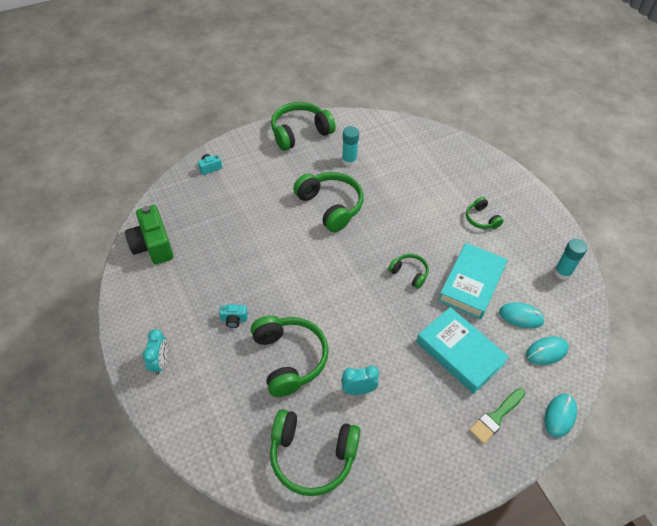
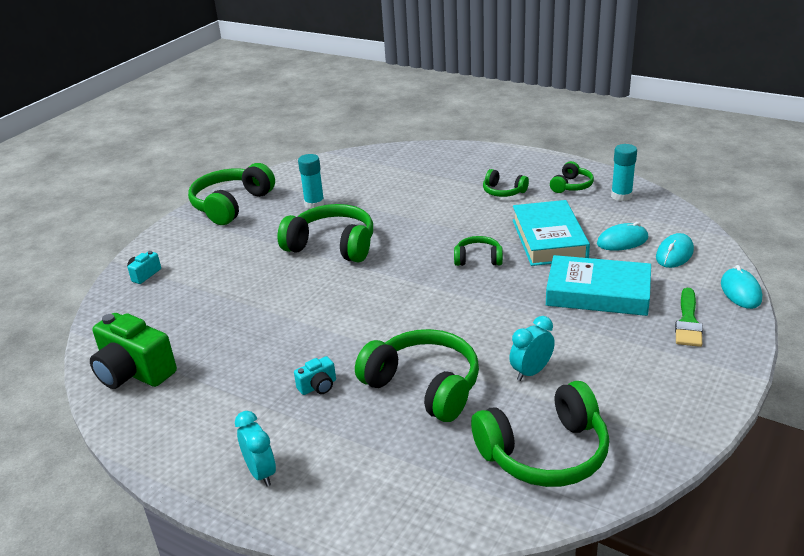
camera: 30 degrees left, 20 degrees down
none -> green headphones [550,161,594,193]

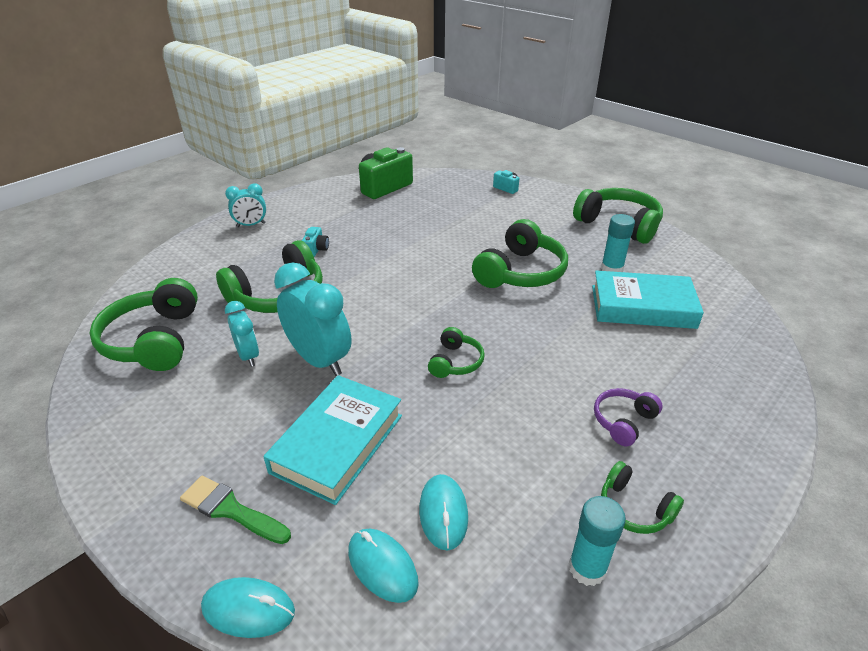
camera: 100 degrees right, 5 degrees up
turquoise camera [294,356,336,395] -> turquoise camera turned 150 degrees counterclockwise [302,227,329,257]
green headphones [483,169,529,197] -> purple headphones [594,388,662,446]
turquoise book [513,200,590,266] -> turquoise book moved to [592,270,704,329]
none -> turquoise clock [274,262,352,376]

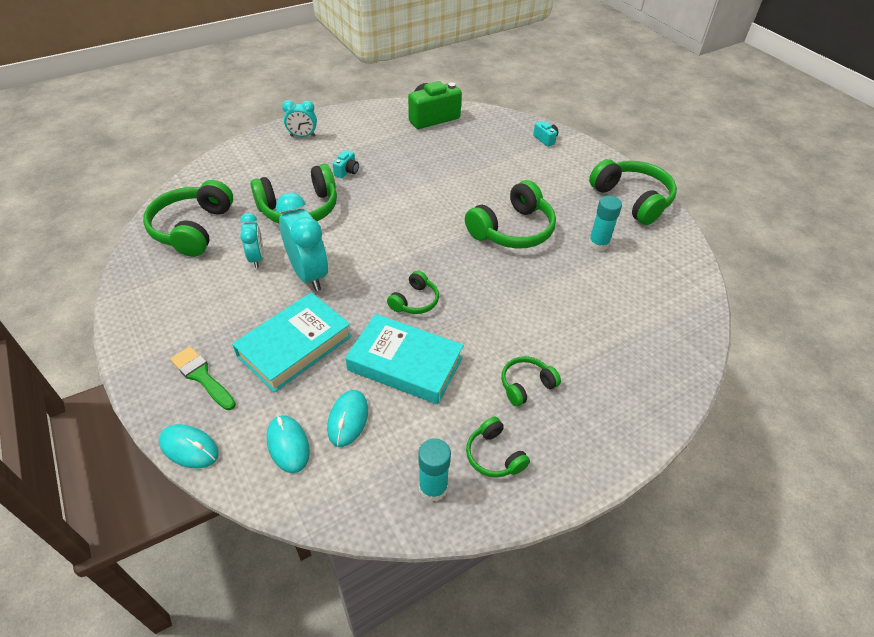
camera: 15 degrees right, 10 degrees up
turquoise book [592,270,704,329] -> turquoise book moved to [345,314,464,404]
purple headphones [594,388,662,446] -> green headphones [501,356,561,406]

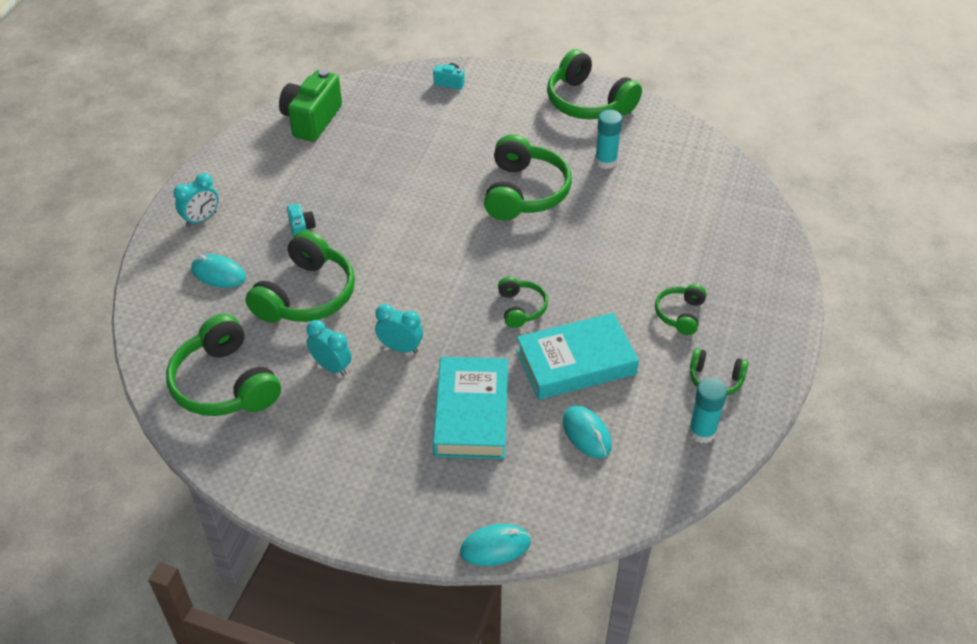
camera: 40 degrees left, 0 degrees up
green brush [170,346,236,410] -> none
turquoise mouse [267,415,310,473] -> turquoise mouse moved to [191,254,246,288]
turquoise clock [276,193,328,291] -> turquoise clock [375,304,423,354], size x0.57
green headphones [589,159,677,225] -> green headphones turned 150 degrees counterclockwise [547,49,642,119]

